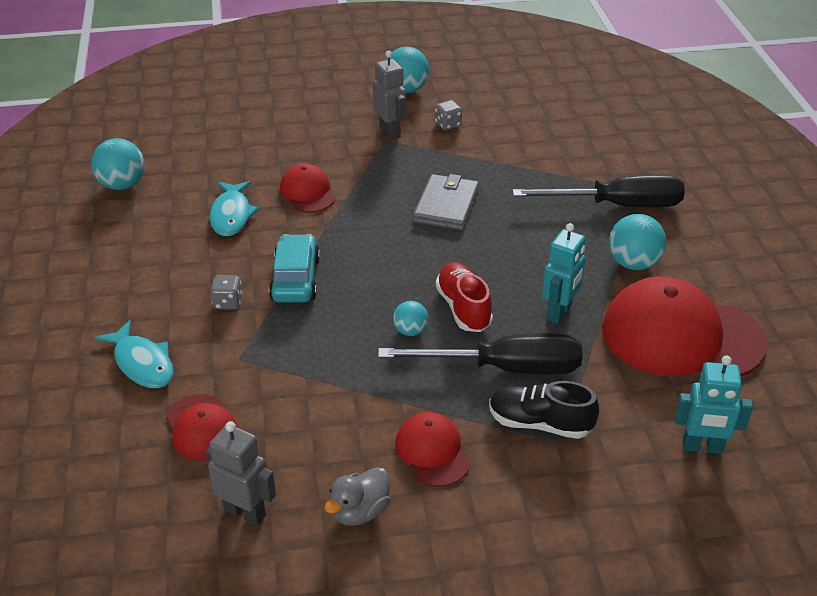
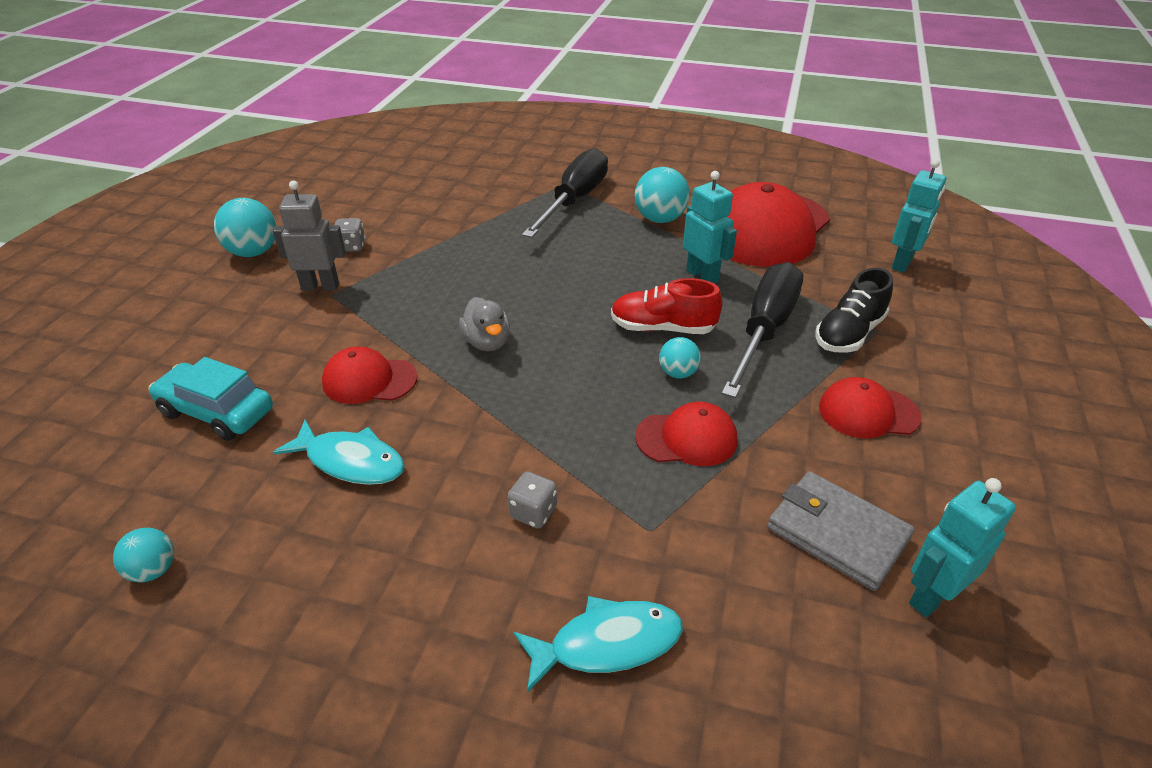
camera: 65 degrees left, 0 degrees up
turquoise ball [91,138,144,190] -> turquoise ball [113,528,174,582], size x0.59
red cap [166,394,238,461] -> red cap moved to [635,402,738,466]
grey robot [205,421,276,526] -> turquoise robot [909,478,1016,617]
turquoise car [269,234,320,302] -> turquoise car moved to [148,357,273,441]
grey duck [324,467,390,526] -> grey duck moved to [459,297,510,351]
grey wallet [413,174,479,230] -> grey wallet moved to [767,471,915,591]

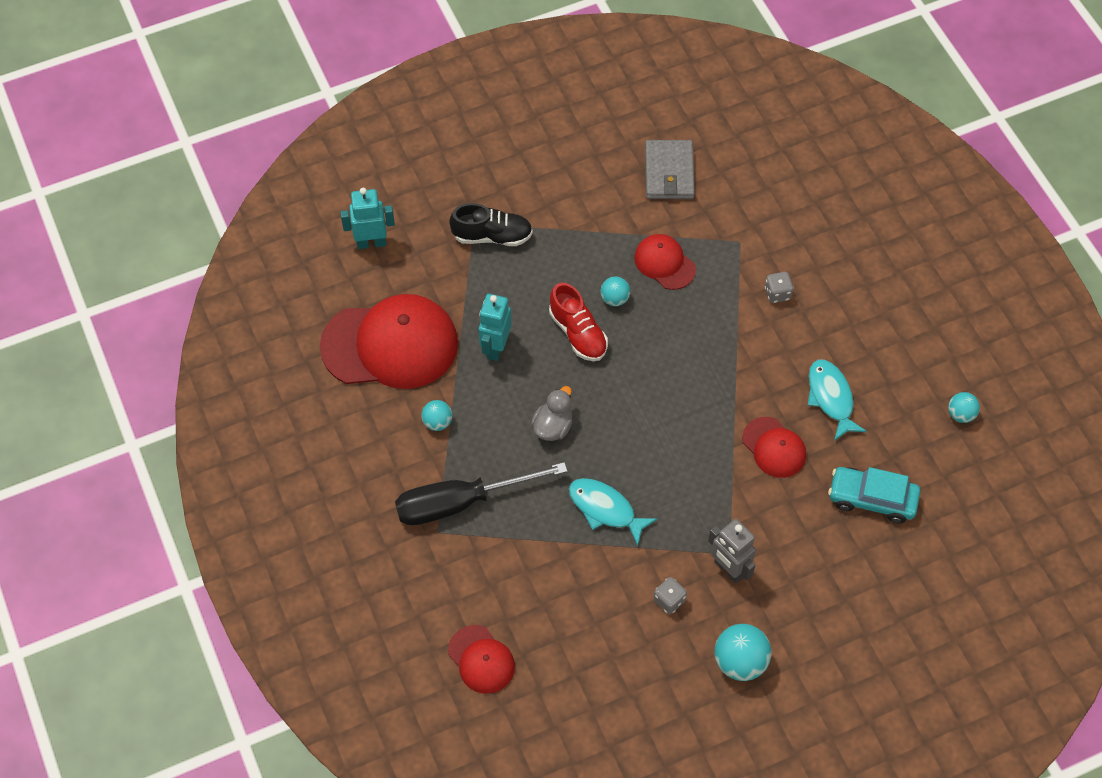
camera: 130 degrees left, 20 degrees up
turquoise car [148,357,273,441] -> turquoise car turned 120 degrees clockwise [828,467,920,524]
grey duck [459,297,510,351] -> grey duck moved to [531,386,572,441]
turquoise fish [513,596,683,693] -> turquoise fish moved to [569,478,657,546]
turquoise ball [635,167,690,223] -> turquoise ball [421,400,452,431], size x0.59
black screwdriver [721,262,803,398] -> none
red cap [819,377,922,438] -> red cap moved to [448,625,515,694]
turquoise robot [909,478,1016,617] -> none

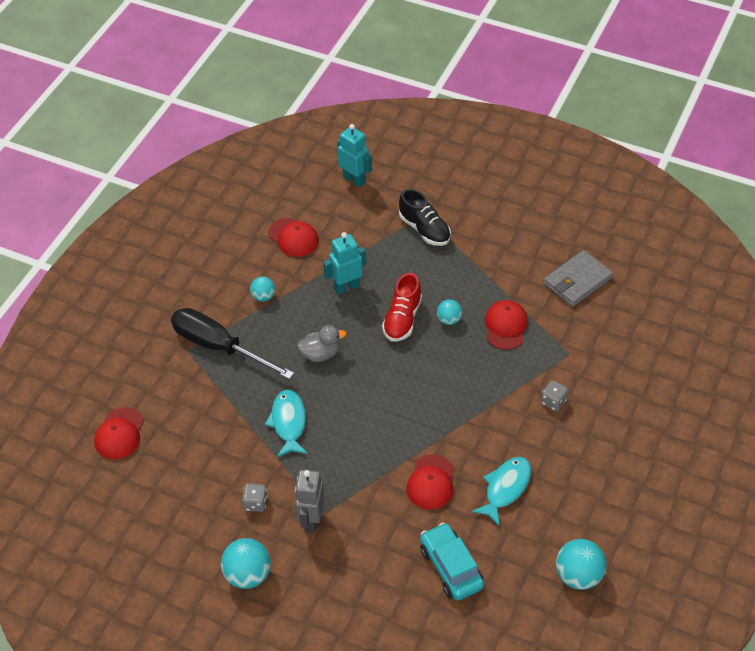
camera: 50 degrees right, 10 degrees down
red cap [320,294,458,389] -> red cap [268,218,319,257], size x0.50
turquoise ball [948,392,980,423] -> turquoise ball [556,539,606,590], size x1.70

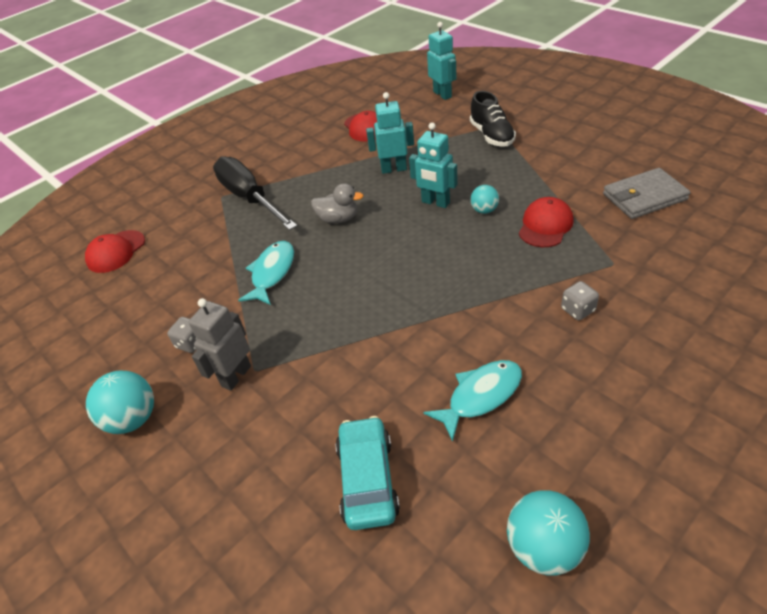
camera: 25 degrees right, 5 degrees down
turquoise ball [250,276,275,302] -> none
red shoe [382,273,422,342] -> turquoise robot [409,123,457,208]
red cap [406,454,454,510] -> none

